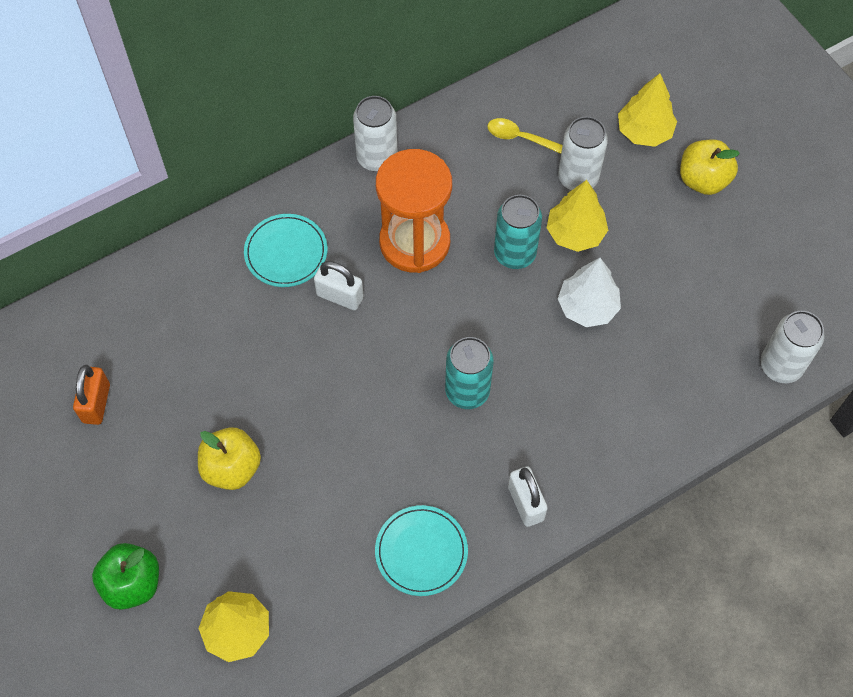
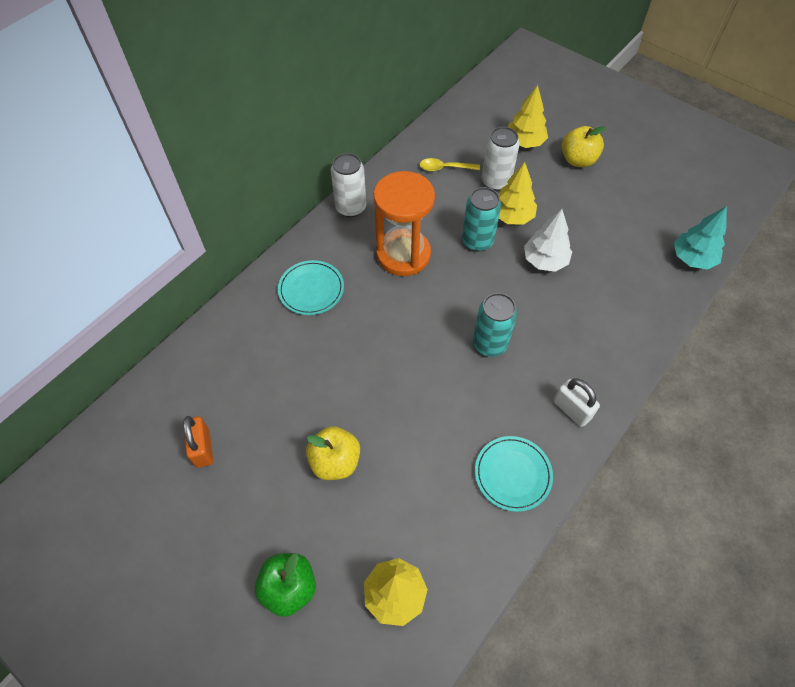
camera: 20 degrees left, 5 degrees down
white padlock [314,261,364,310] -> none
white can [761,311,825,383] -> turquoise tree [674,206,727,270]

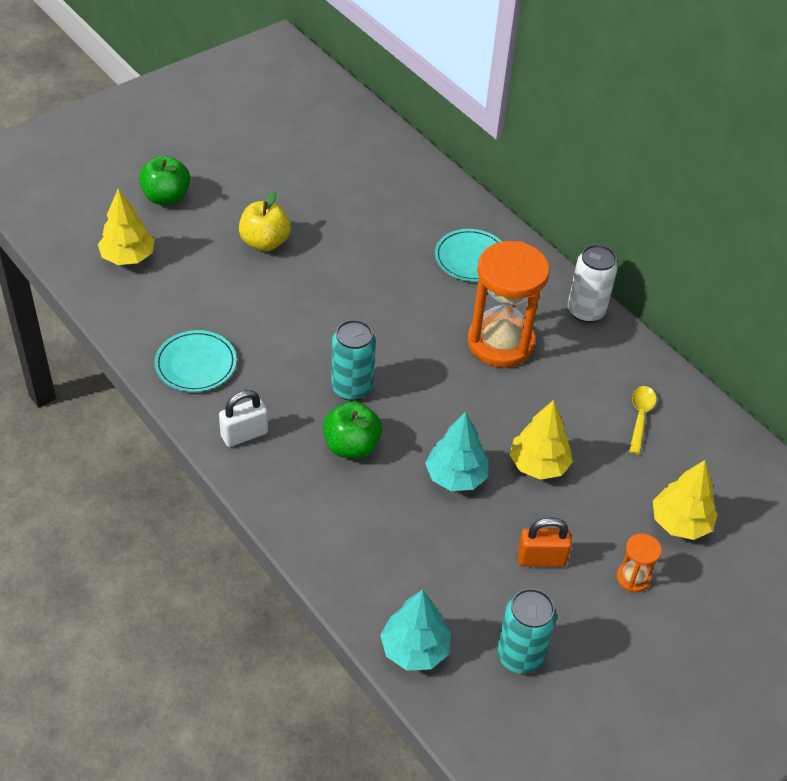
camera: 100 degrees right, 10 degrees down
orange padlock [183,416,213,468] -> orange padlock moved to [517,518,572,567]
turquoise can [462,187,501,252] -> turquoise can moved to [497,588,557,674]
white can [482,127,520,191] -> none
white tree [524,209,572,272] -> turquoise tree [425,412,488,491]
yellow apple [562,126,606,167] -> orange hourglass [617,534,662,592]
none -> green apple [323,401,382,459]

